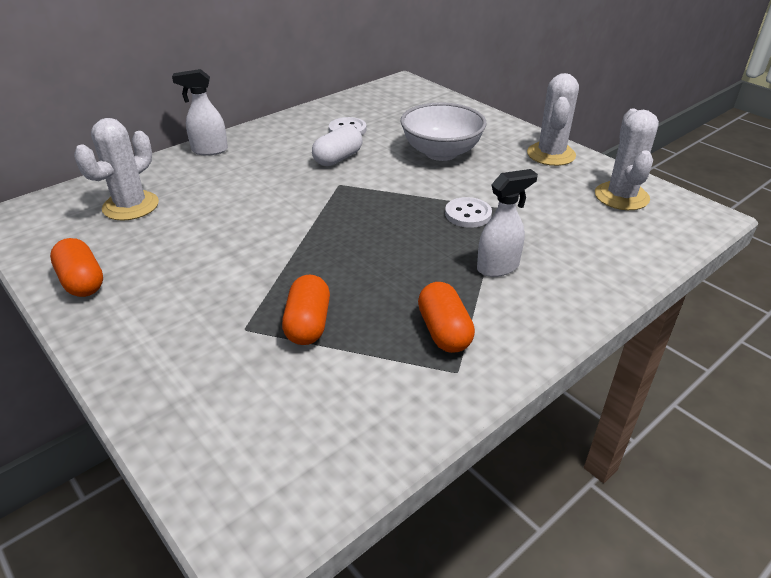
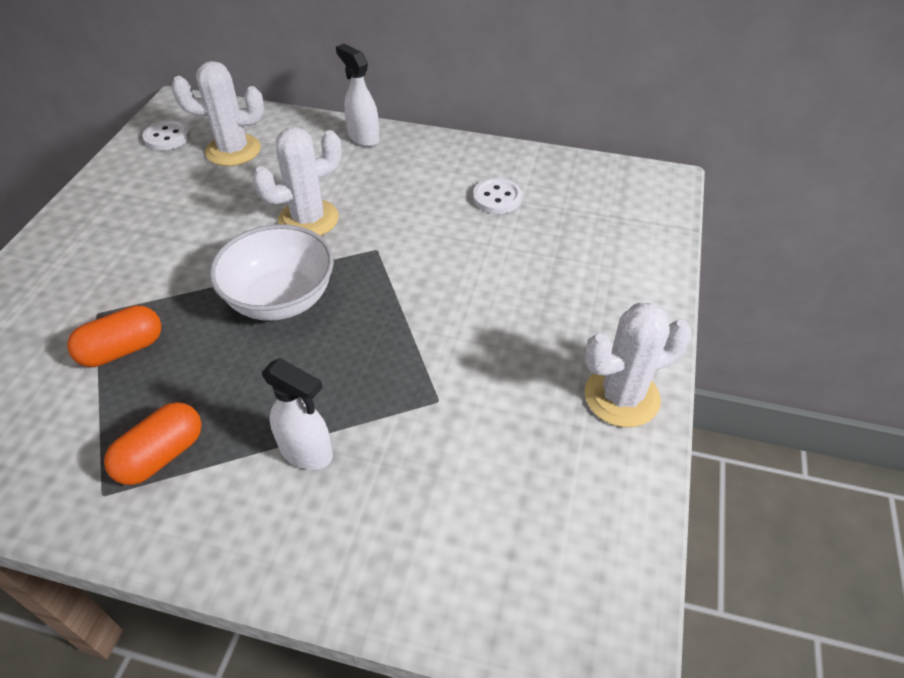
camera: 55 degrees right, 10 degrees up
orange capsule [50,238,103,297] -> none
white capsule [312,125,363,166] -> none
white bowl [400,102,487,161] -> white bowl moved to [209,224,334,321]
white button [445,197,492,228] -> white button moved to [142,120,190,150]
white cactus [595,109,659,210] -> white cactus moved to [252,127,342,236]

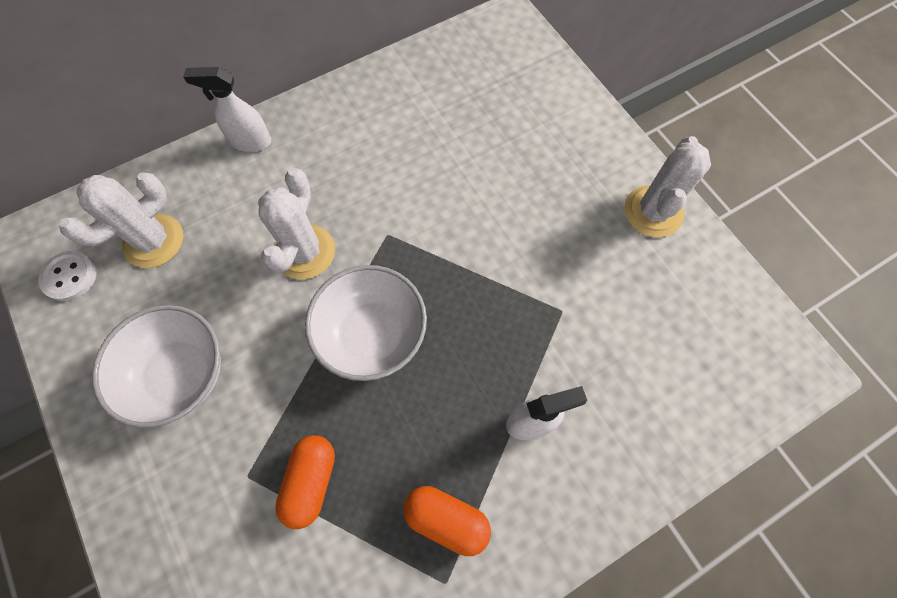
camera: 45 degrees left, 20 degrees up
orange capsule [104,402,201,485] -> orange capsule turned 60 degrees counterclockwise [404,486,491,556]
white button [473,178,522,214] -> none
none -> white bowl [92,305,221,428]

